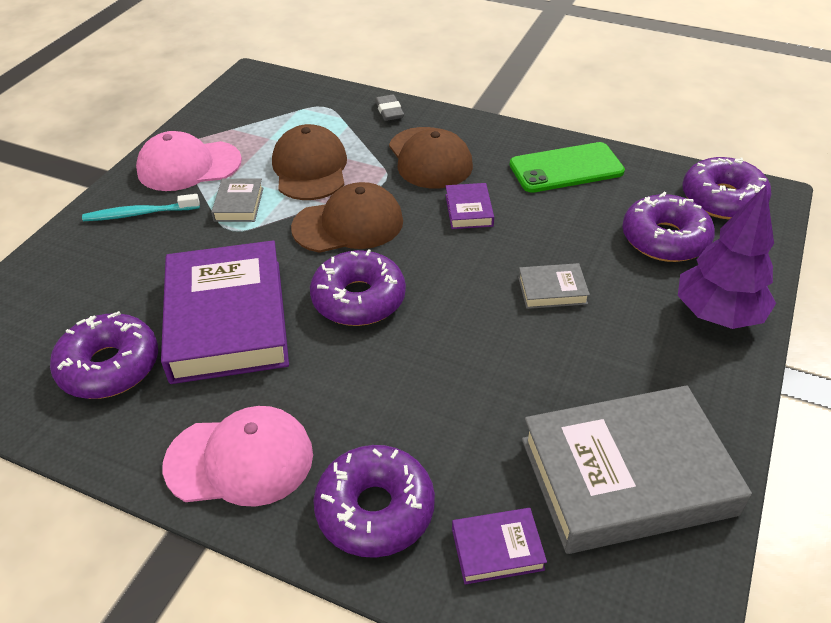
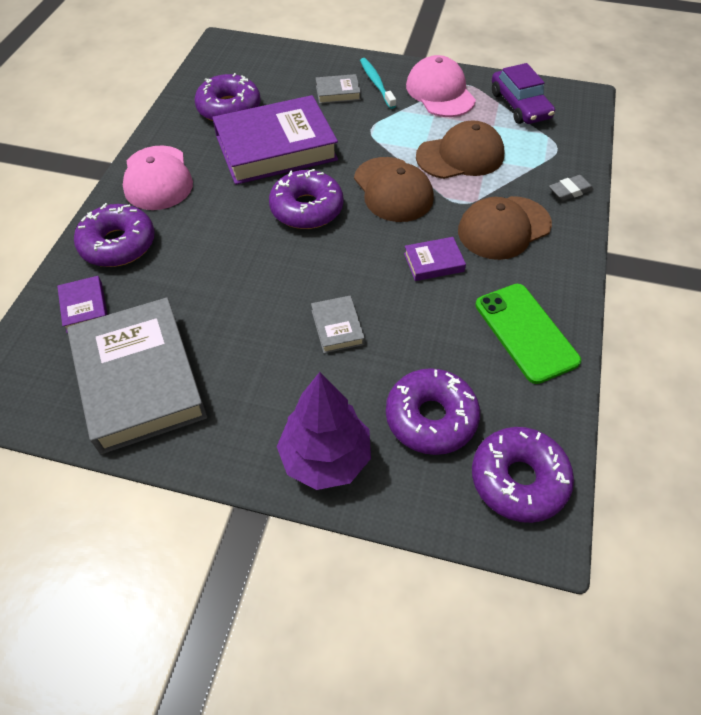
camera: 80 degrees right, 10 degrees up
grey book [211,178,263,222] -> grey book moved to [315,74,361,104]
none -> purple car [492,63,555,124]

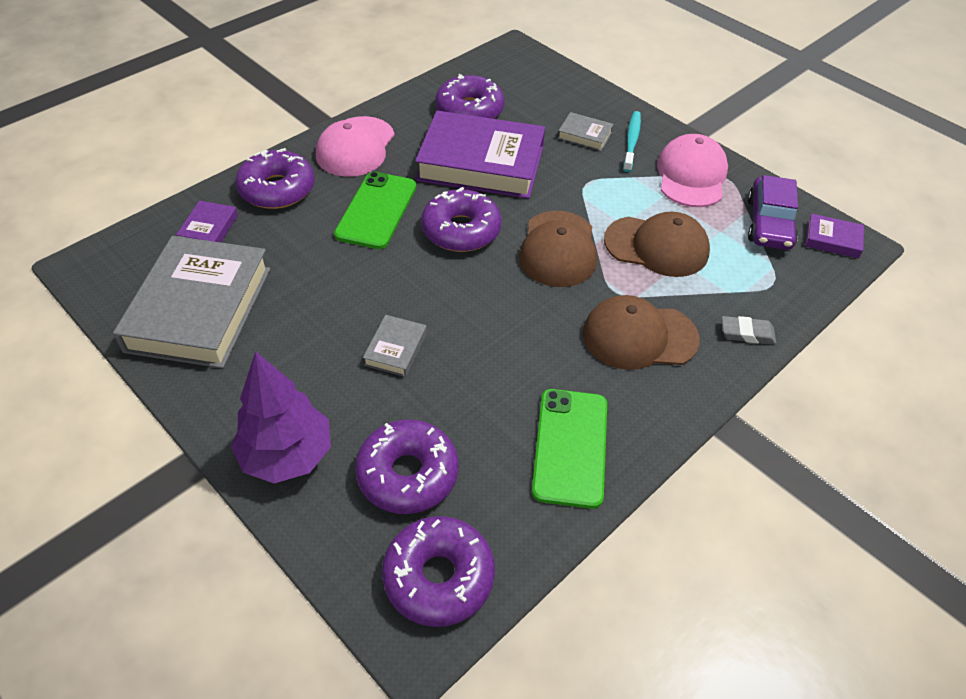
camera: 30 degrees right, 5 degrees down
purple book [404,237,466,281] -> purple book moved to [805,214,864,258]
none -> green phone [334,172,416,249]

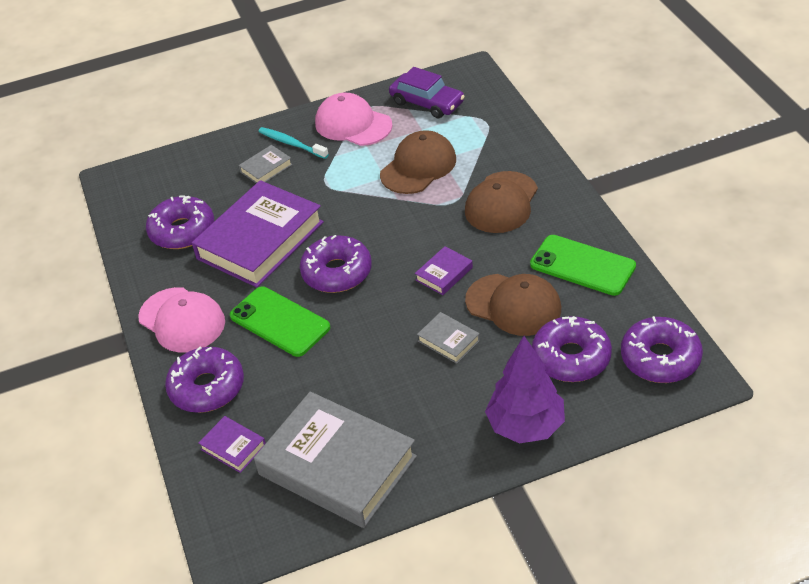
camera: 60 degrees left, 5 degrees down
brown cap [519,211,597,287] -> brown cap moved to [465,274,561,336]
grey eraser [722,316,776,344] -> none
purple book [805,214,864,258] -> purple book moved to [415,246,473,295]

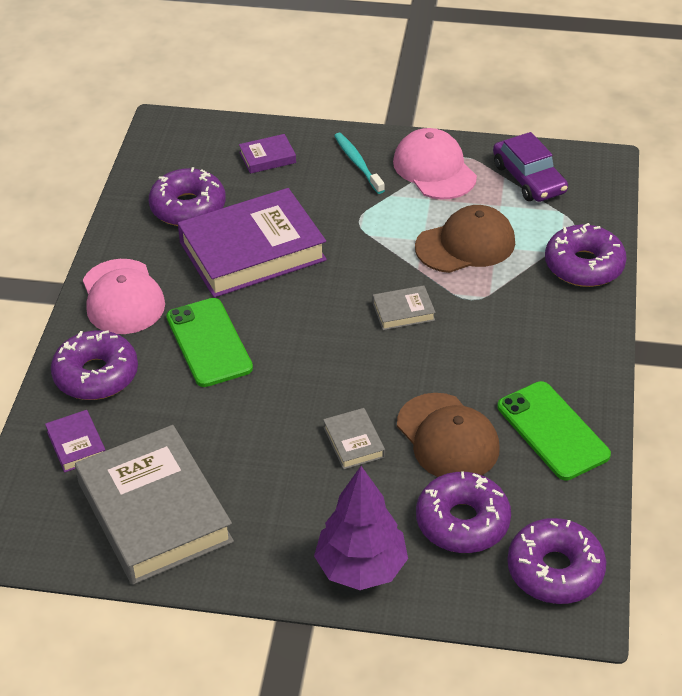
camera: 25 degrees right, 0 degrees up
grey book [239,145,292,183] -> grey book moved to [373,285,436,330]
purple donut [300,235,372,293] -> purple donut moved to [545,223,627,287]
purple book [415,246,473,295] -> purple book moved to [239,134,296,174]
brown cap [465,171,538,233] -> none

